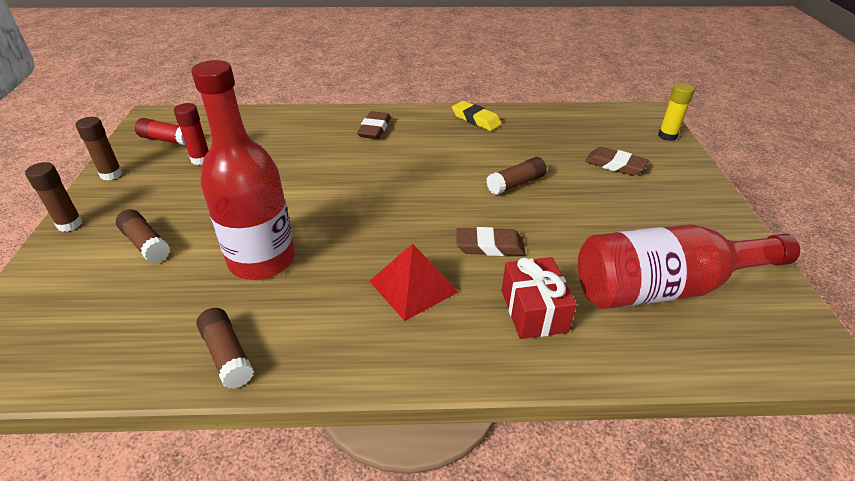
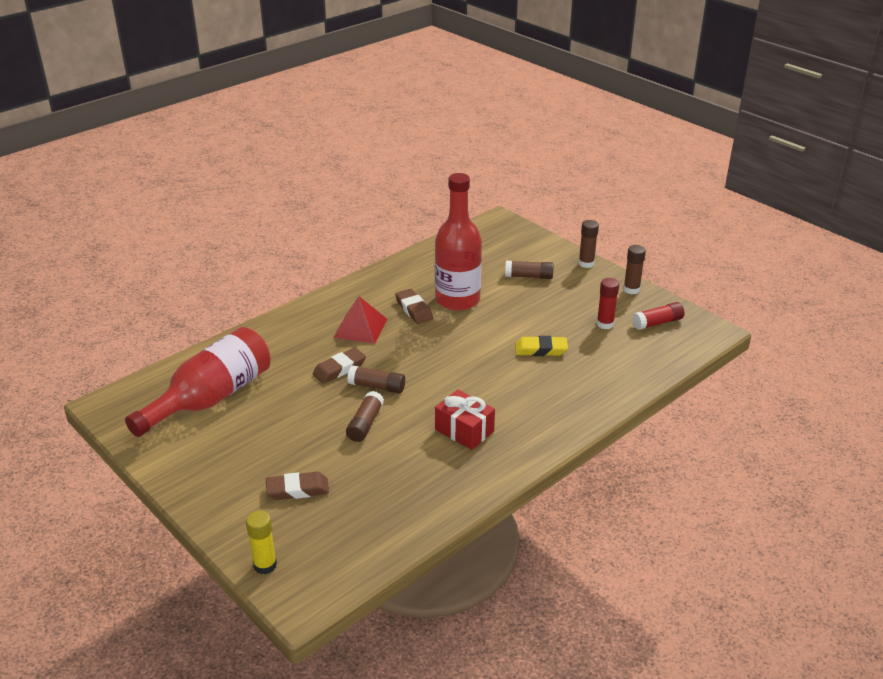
camera: 140 degrees right, 5 degrees down
brown glue stick [196,308,254,389] -> brown glue stick moved to [347,365,405,394]
brown eraser [357,111,391,139] -> brown eraser moved to [395,289,433,324]
yellow eraser [452,101,502,131] -> yellow eraser moved to [515,336,568,356]
red gift [502,257,577,339] -> red gift moved to [435,390,495,450]

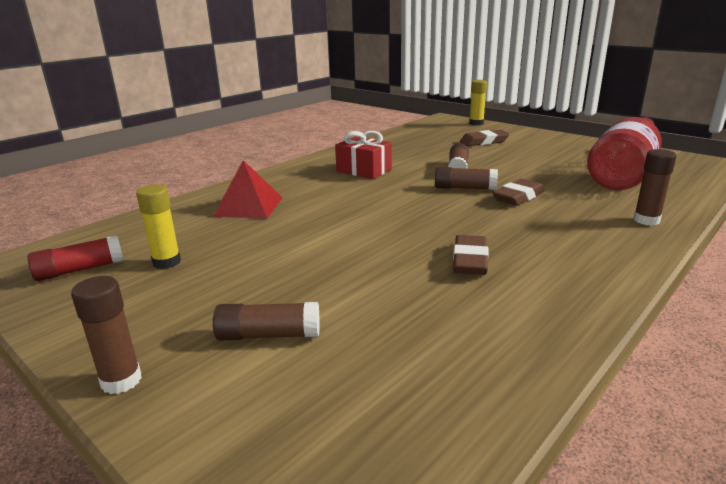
camera: 175 degrees right, 10 degrees down
red pyramid [333,296,387,344] -> red pyramid moved to [213,160,283,219]
brown eraser [395,289,433,324] -> brown eraser turned 45 degrees clockwise [453,235,489,275]
red bottle [435,173,482,311] -> none
yellow eraser [515,336,568,356] -> none
red glue stick [597,278,619,329] -> yellow glue stick [136,185,181,269]
brown glue stick [623,245,646,294] -> brown glue stick moved to [633,149,677,226]

